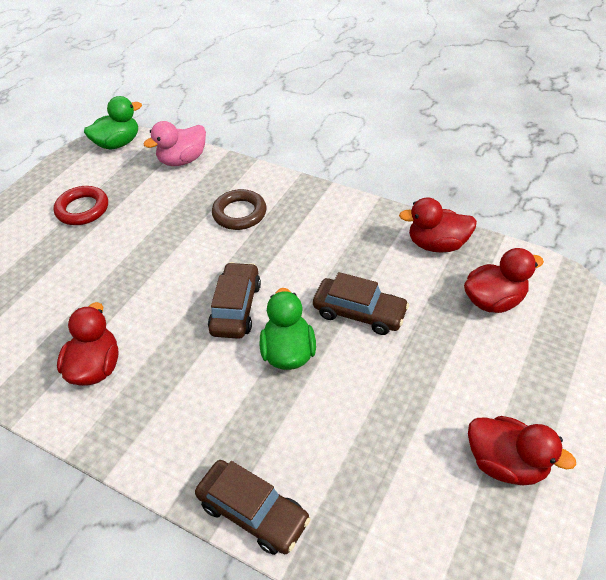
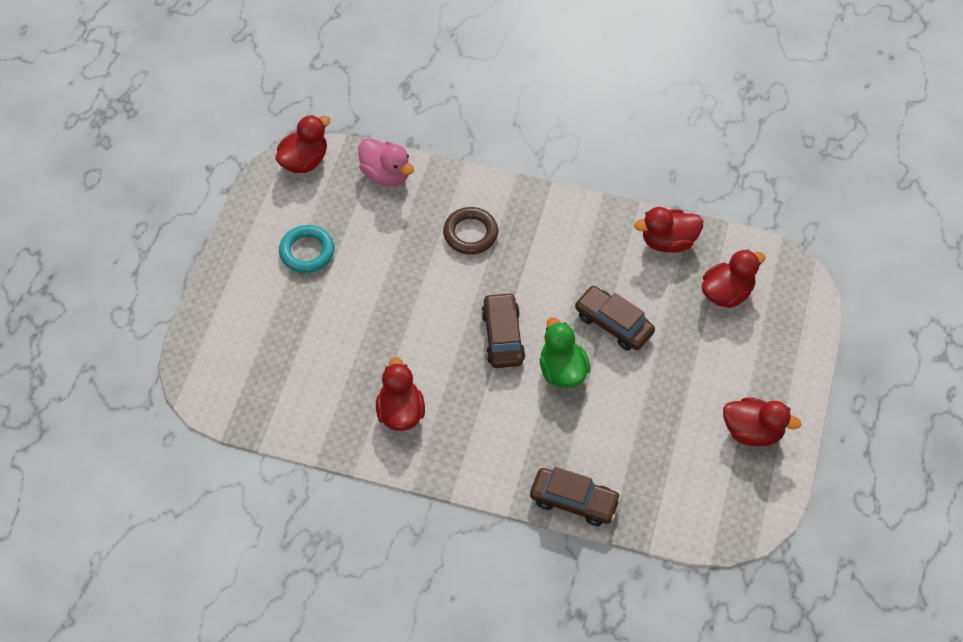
camera: 15 degrees left, 10 degrees up
red ring [54,186,108,225] -> turquoise ring [279,225,334,273]
green duck [84,96,142,149] -> red duck [276,115,330,173]
pink duck [144,121,206,166] -> pink duck turned 90 degrees counterclockwise [358,138,414,186]
brown car [313,272,409,335] -> brown car turned 150 degrees counterclockwise [575,286,655,351]

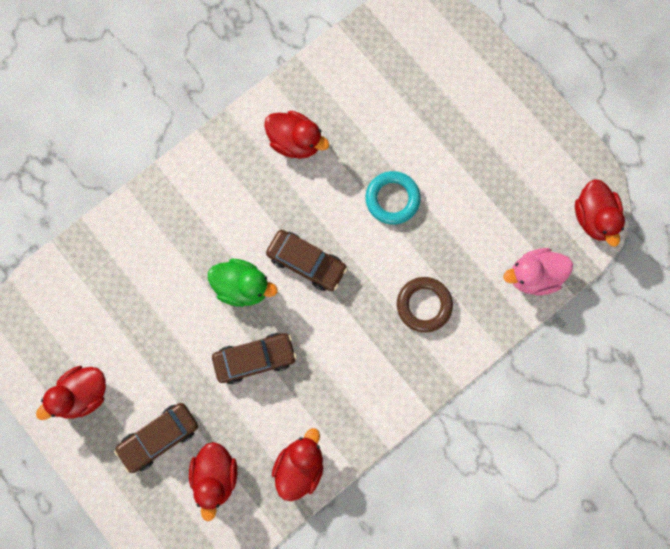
camera: 125 degrees right, 20 degrees up
turquoise ring [279,225,334,273] -> turquoise ring moved to [366,171,420,224]
brown car [530,467,621,526] -> brown car moved to [114,403,198,473]

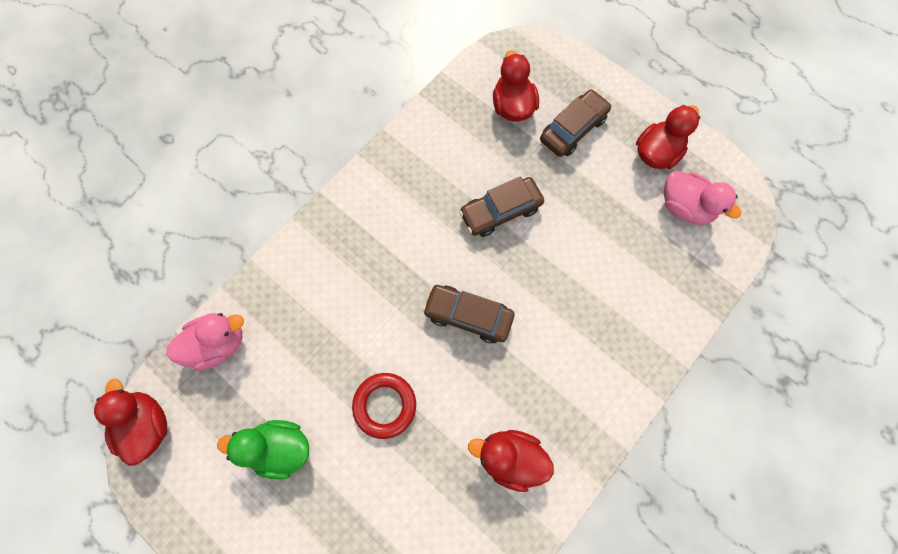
camera: 170 degrees right, 5 degrees down
green duck [208,259,278,307] -> green duck moved to [217,420,309,480]
red duck [272,428,323,501] -> none
turquoise ring [366,171,420,224] -> red ring [352,373,416,439]
brown ring [397,277,453,332] -> none
none -> pink duck [664,171,741,225]

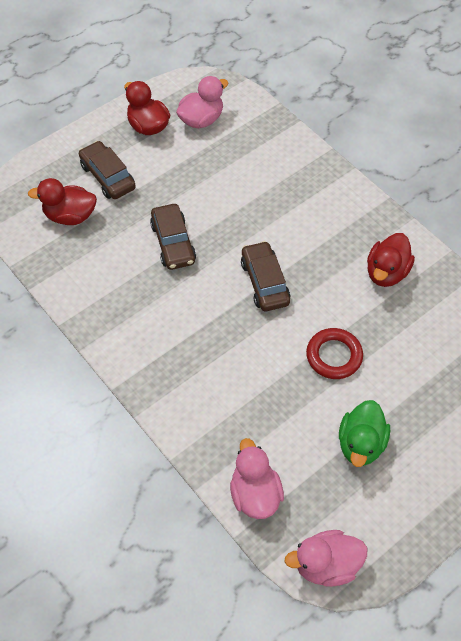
camera: 80 degrees left, 15 degrees down
red duck [94,379,167,466] -> pink duck [284,530,367,587]
brown car [423,285,515,343] -> brown car turned 135 degrees clockwise [241,241,290,311]

